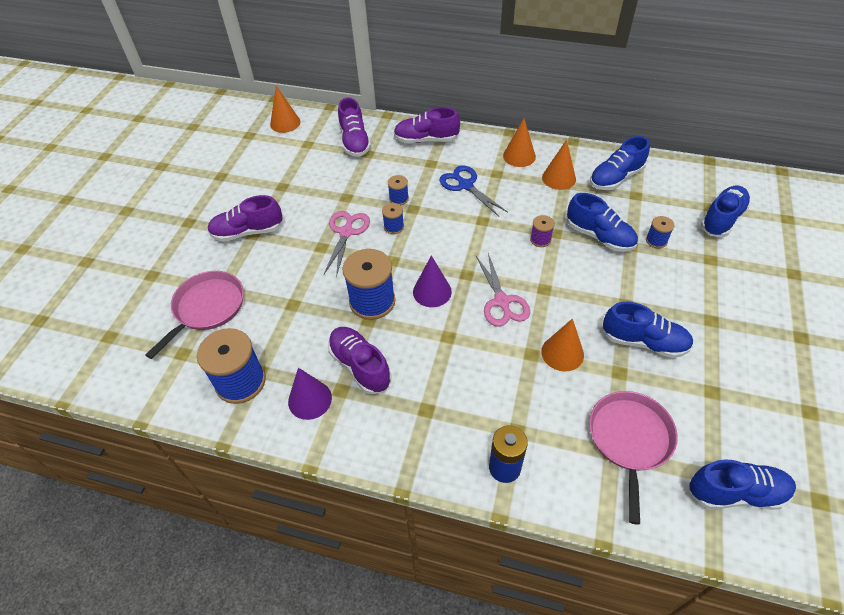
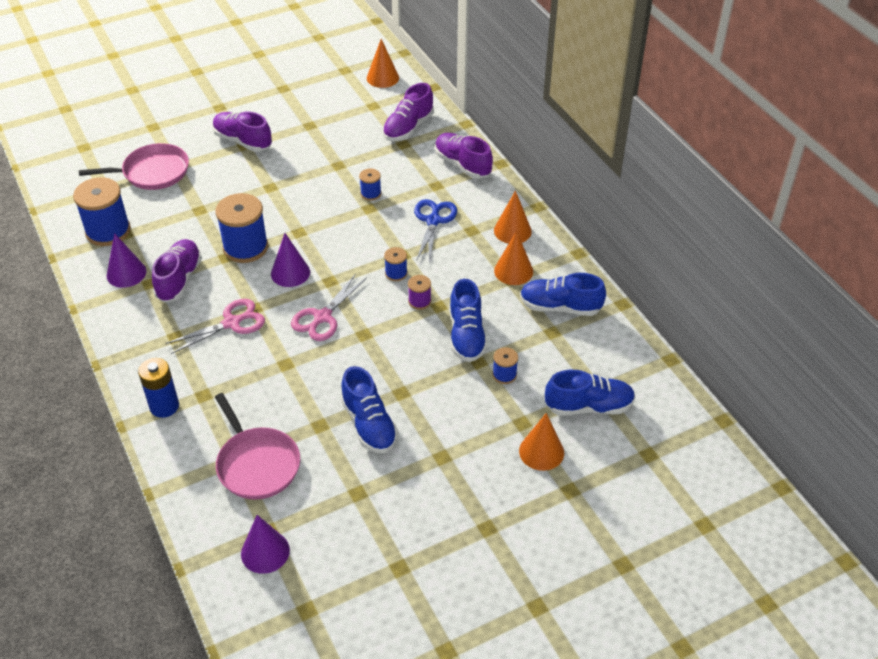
camera: 45 degrees right, 5 degrees down
pink scissors [324,211,370,277] -> pink scissors moved to [166,299,265,354]
blue spool [382,203,404,234] -> blue spool moved to [384,247,407,281]
orange cone [541,318,584,372] -> orange cone moved to [519,413,564,471]
pink pan [589,391,678,525] -> pink pan turned 90 degrees clockwise [215,393,300,500]
blue shoe [689,460,796,510] -> purple cone [241,515,290,574]

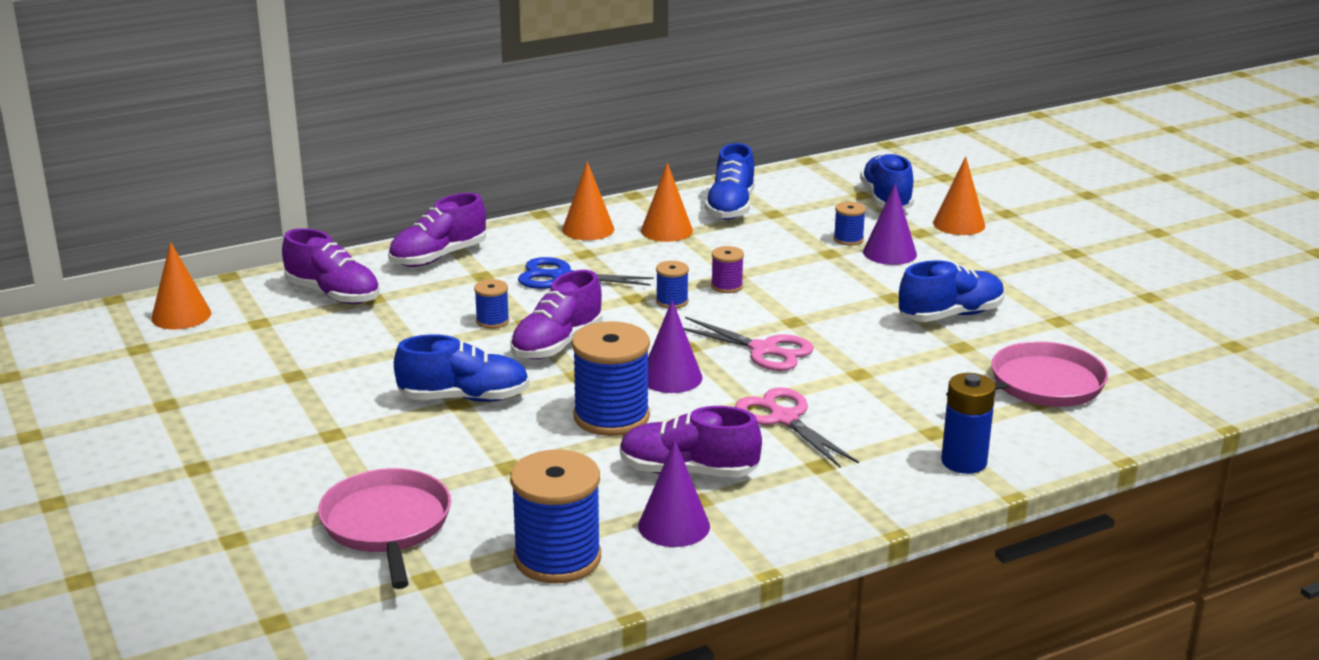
camera: 90 degrees left, 20 degrees down
purple shoe [213,112,272,152] -> purple shoe moved to [510,270,603,359]
purple cone [241,515,290,574] -> purple cone moved to [863,184,917,265]
blue shoe [449,279,487,362] -> blue shoe moved to [394,334,529,402]

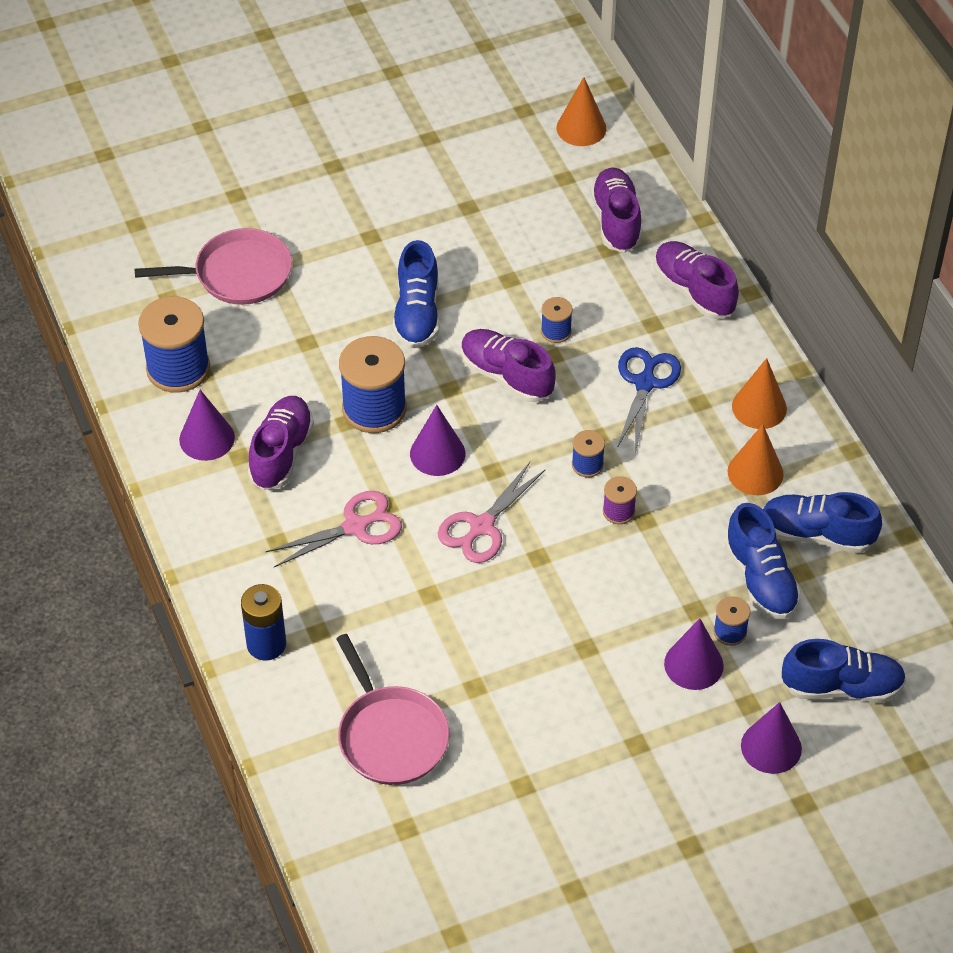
camera: 95 degrees right, 25 degrees up
purple shoe [282,228,380,304] -> purple shoe turned 135 degrees clockwise [591,167,642,253]
blue shoe [899,260,1005,322] -> blue shoe moved to [725,503,801,619]
orange cone [933,157,985,235] -> purple cone [741,702,802,774]

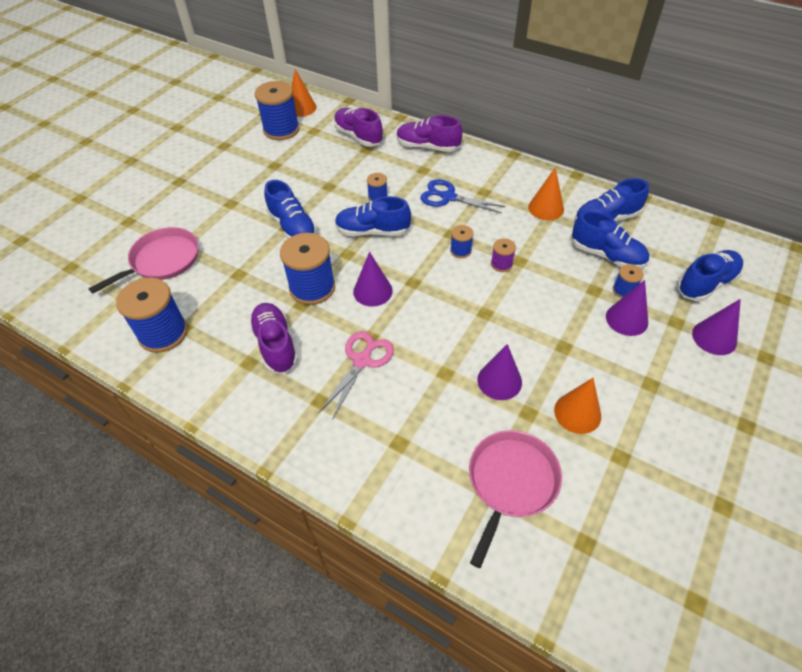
camera: 35 degrees left, 0 degrees up
purple cone [179,390,235,461] -> purple cone moved to [477,344,522,400]
blue battery [241,584,286,660] -> none
pink pan [336,634,449,785] -> pink pan turned 90 degrees counterclockwise [469,430,562,568]
pink scissors [438,462,546,563] -> none
purple shoe [461,329,555,402] -> blue shoe [335,196,411,236]
blue scissors [617,347,681,449] -> blue scissors turned 45 degrees counterclockwise [421,179,505,214]
orange cone [732,358,787,429] -> orange cone moved to [554,378,601,434]
none -> blue spool [255,81,299,140]

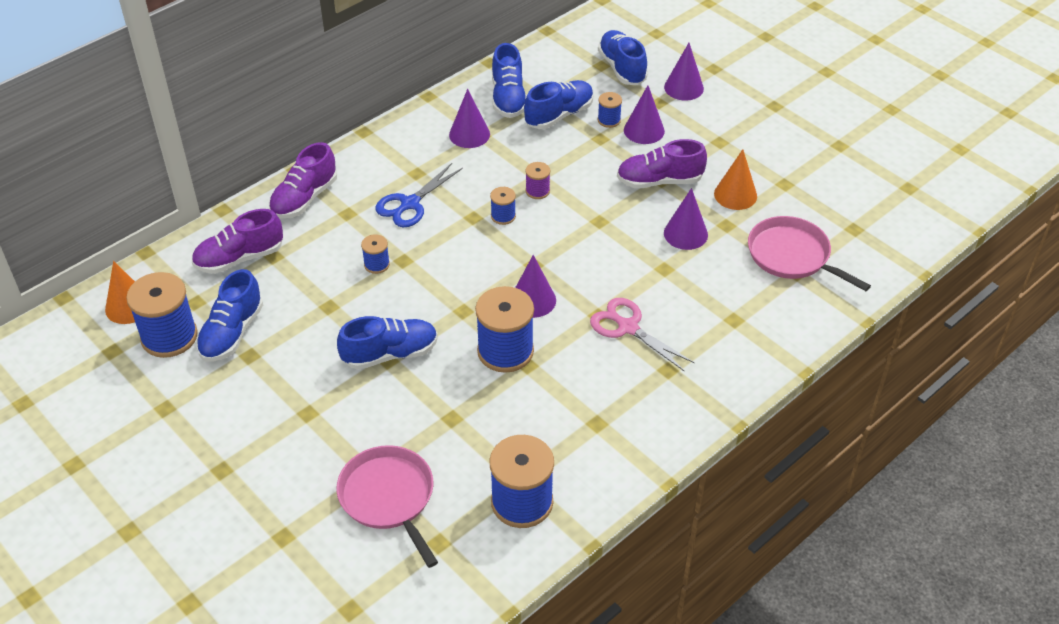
camera: 75 degrees left, 5 degrees down
purple shoe [249,303,298,373] -> purple shoe moved to [617,139,707,189]
blue shoe [335,196,411,236] -> blue shoe moved to [196,269,263,362]
orange cone [528,167,564,220] -> purple cone [449,89,490,148]

